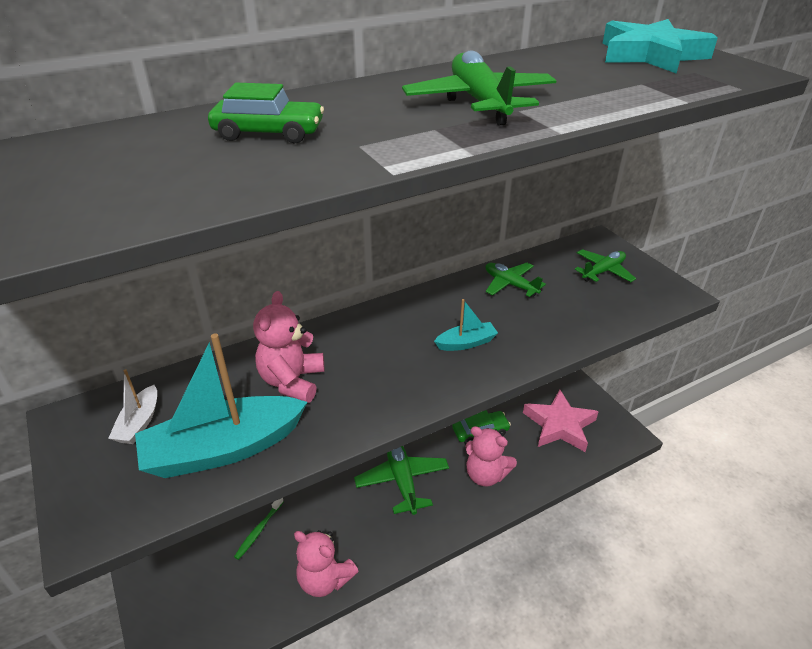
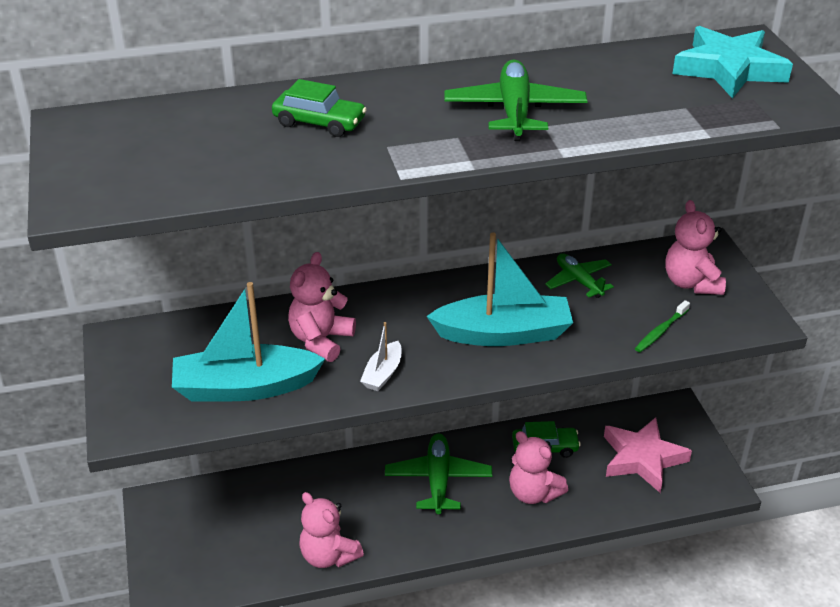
camera: 15 degrees right, 0 degrees up
white boat [108,369,157,444] -> white boat moved to [360,322,402,391]
green toothbrush [234,498,284,560] -> green toothbrush moved to [635,300,690,352]
turquoise boat [434,299,498,351] -> turquoise boat [427,232,573,346], size x2.11
green plane [575,249,636,282] -> pink teddy bear [665,200,726,295]

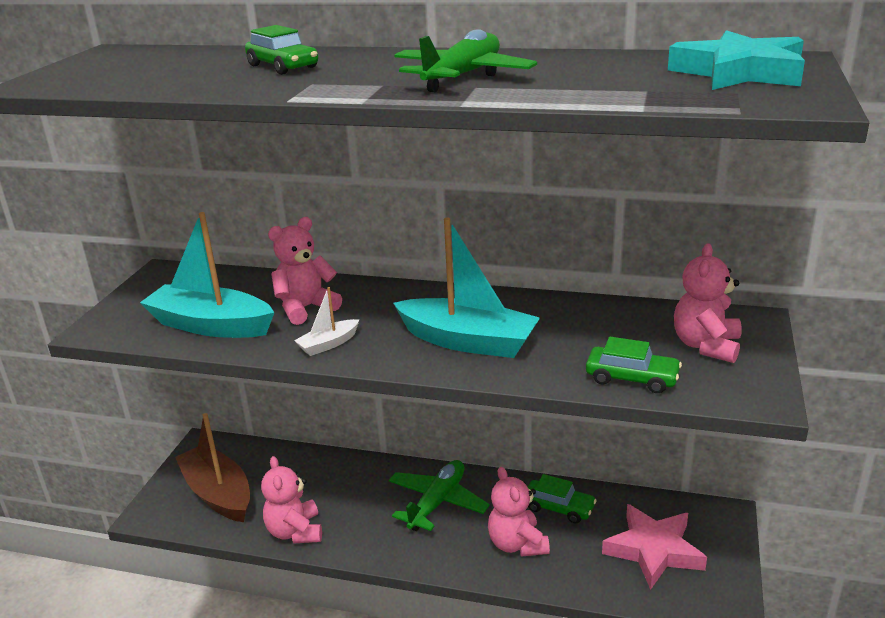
camera: 30 degrees right, 10 degrees down
green plane [545,253,614,298] -> none
green toothbrush [635,300,690,352] -> green car [586,337,682,393]
none -> brown boat [175,413,250,522]

